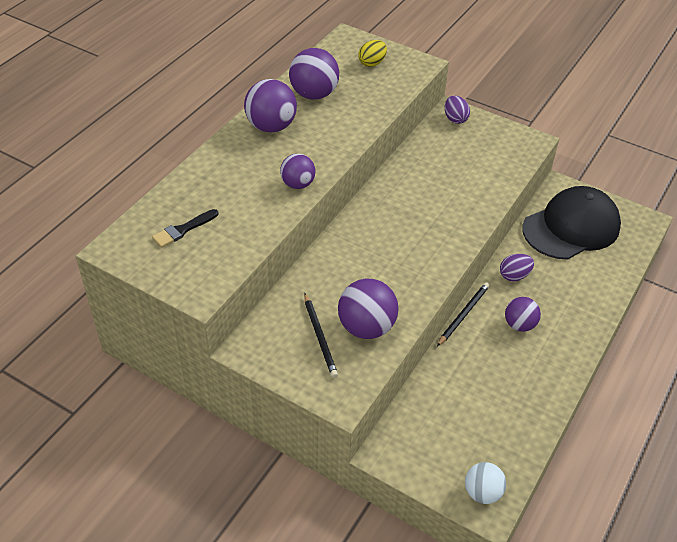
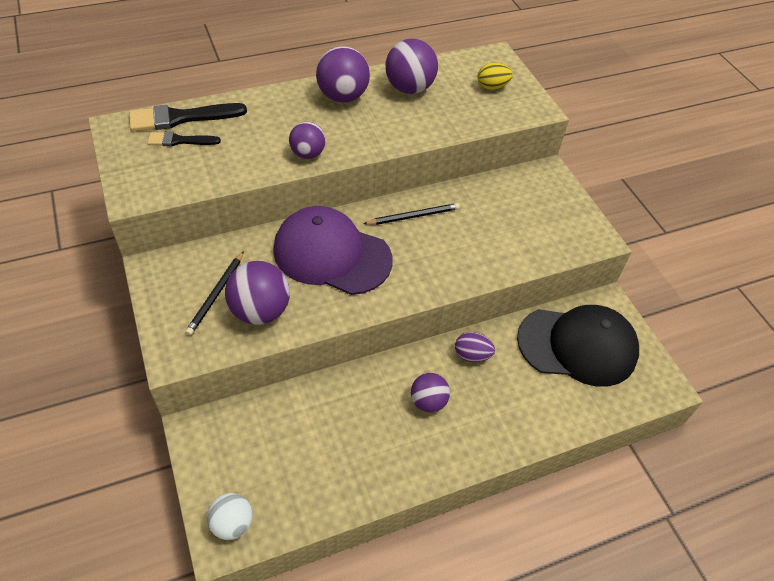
camera: 35 degrees right, 5 degrees up
black pencil [437,282,490,346] -> black pencil moved to [364,203,460,225]
purple egg [445,96,470,124] -> none
none -> black brush [129,103,247,132]
none -> purple cap [273,206,392,295]

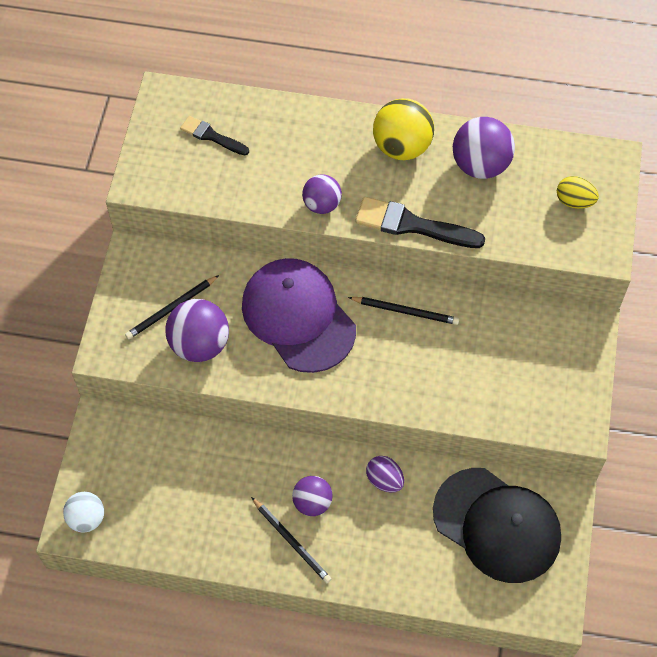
camera: 35 degrees right, 10 degrees up
black brush [129,103,247,132] -> black brush moved to [356,197,485,248]
purple ball [316,46,370,103] -> yellow ball [373,98,434,160]
none -> black pencil [251,497,331,583]

